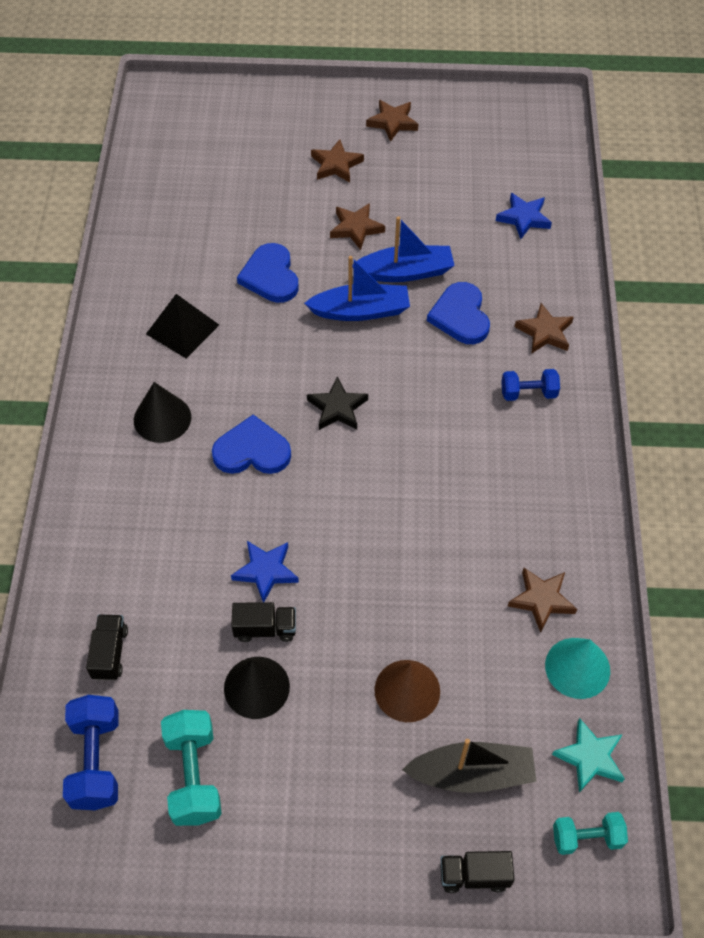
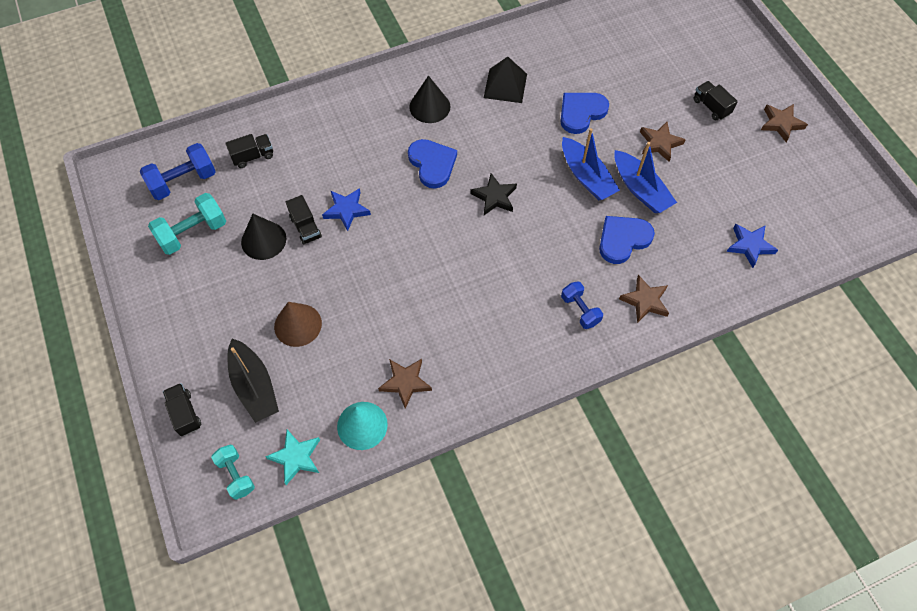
camera: 65 degrees right, 5 degrees up
brown star [311,139,364,183] -> black truck [694,81,738,120]

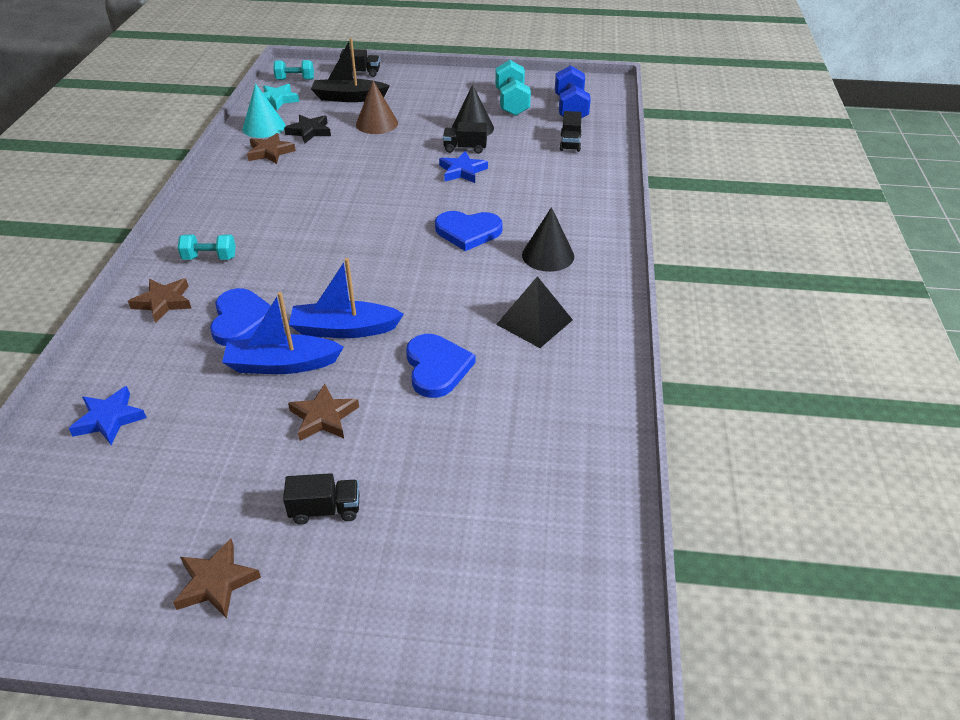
camera: 120 degrees right, 20 degrees down
black star [470,173,517,215] -> black star moved to [284,115,331,144]
blue dumbbell [561,281,603,329] -> turquoise dumbbell [178,234,236,260]

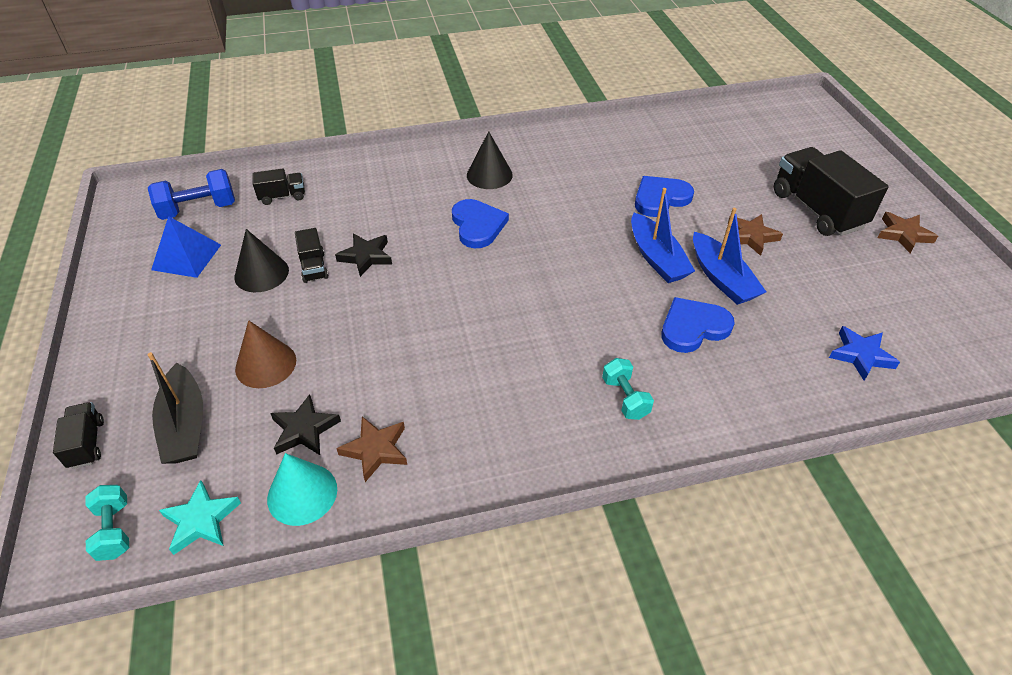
camera: 110 degrees left, 5 degrees up
brown star [128,279,192,323] -> none
black truck [283,473,359,525] -> black truck [774,147,889,236], size x2.06
blue star [439,151,488,183] -> black star [335,234,392,277]
turquoise dumbbell [495,60,531,116] -> blue pyramid [151,216,221,278]
black pyramid [496,276,573,348] -> none

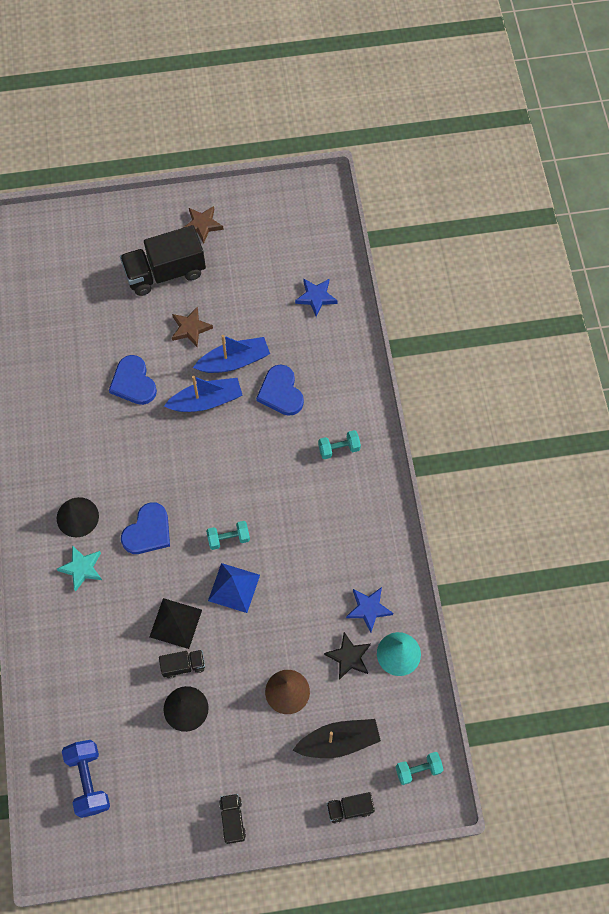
camera: 85 degrees left, 20 degrees up
blue pyramid [151,216,221,278] -> blue pyramid moved to [208,563,260,613]
turquoise star [159,480,241,555] -> turquoise star moved to [57,545,102,592]
black truck [252,169,305,205] -> black truck moved to [219,794,246,844]
black star [335,234,392,277] -> black pyramid [149,598,202,649]
brown star [336,417,407,482] -> blue star [346,587,393,632]
blue heart [452,199,509,248] -> blue heart turned 135 degrees clockwise [121,502,170,554]
none -> turquoise dumbbell [206,521,250,550]

